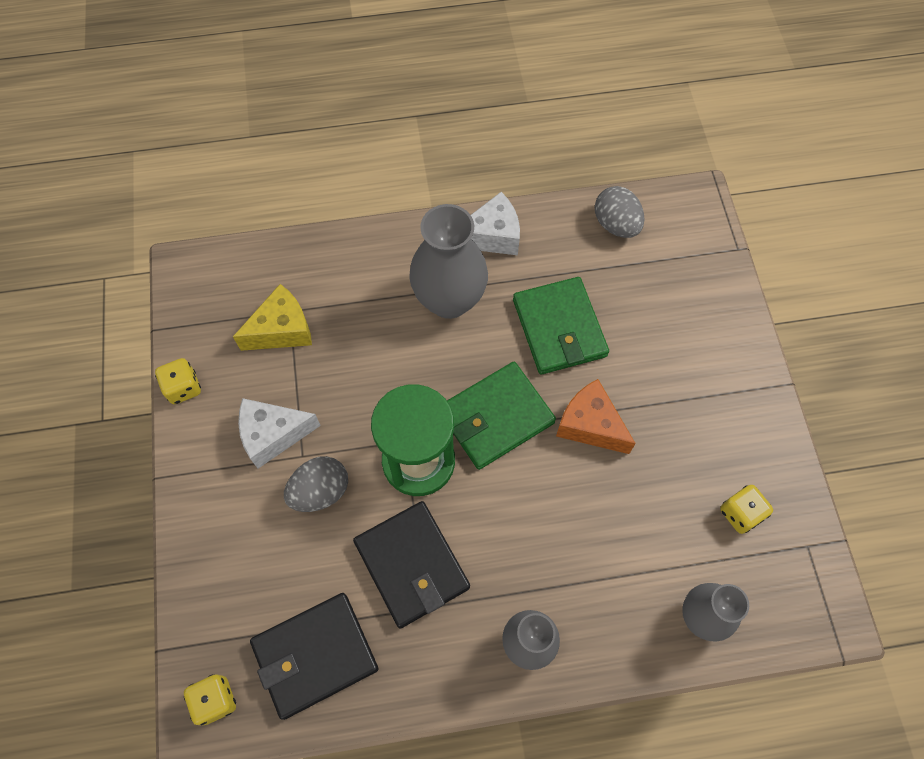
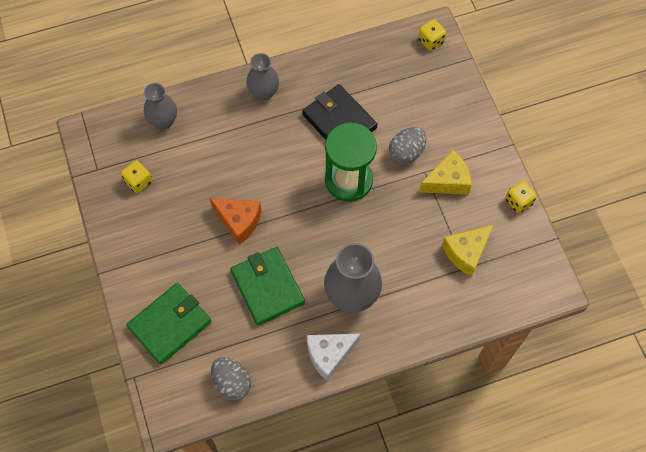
camera: 170 degrees right, 0 degrees up
white cheese [238,398,321,468] -> yellow cheese [419,150,472,195]
black wallet [250,593,378,720] -> none
green wallet [447,362,556,470] -> green wallet moved to [127,283,212,365]

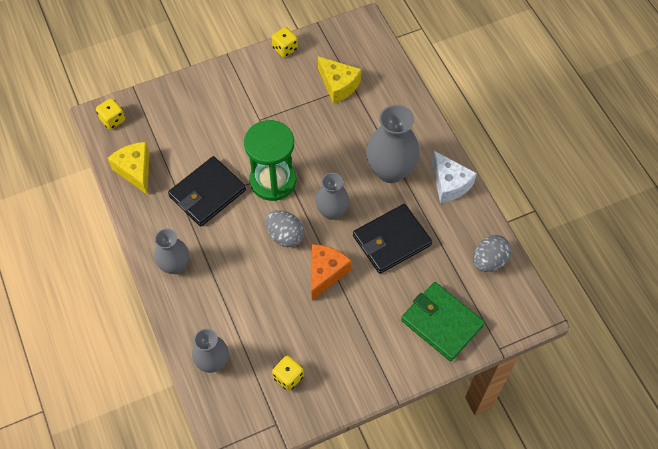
camera: 95 degrees left, 5 degrees down
green wallet [230,247,305,325] -> black wallet [353,204,432,274]
grey egg [389,127,426,164] -> grey egg moved to [265,210,304,247]
yellow cheese [419,150,472,195] -> yellow cheese moved to [108,142,150,194]
none -> grey vase [315,173,349,220]

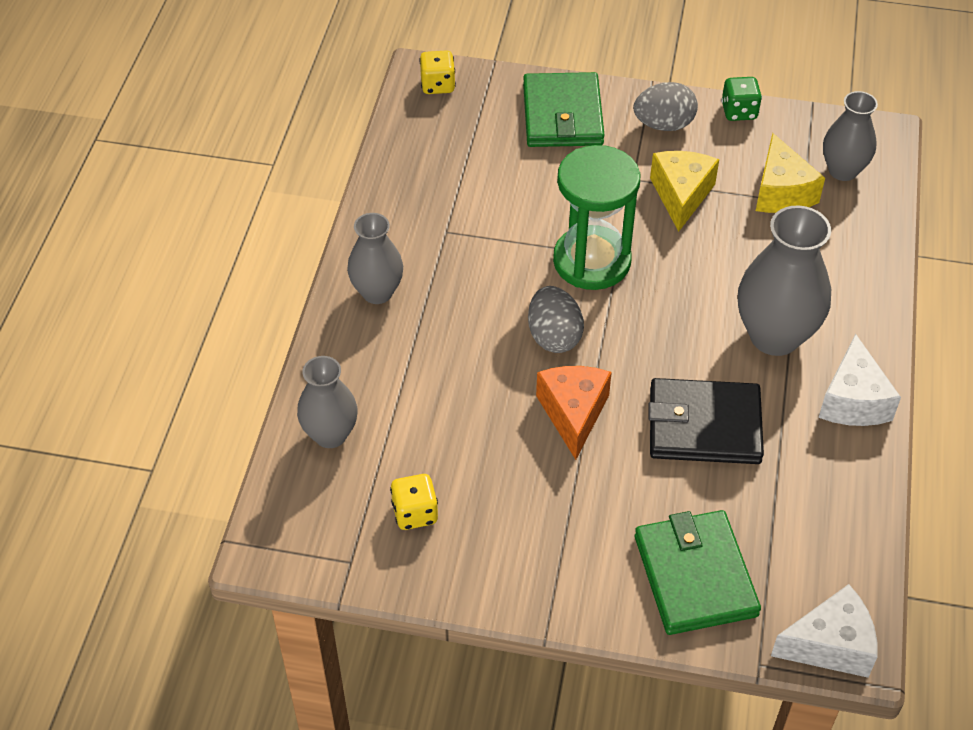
camera: 35 degrees right, 10 degrees down
yellow cheese [108,142,150,194] -> yellow cheese moved to [650,151,719,232]
black wallet [168,156,246,227] -> none
yellow dice [272,27,298,57] -> green dice [721,77,762,121]
orange cheese [312,244,351,300] -> orange cheese turned 60 degrees counterclockwise [536,366,612,460]
grey vase [315,173,349,220] -> grey vase moved to [823,91,878,181]
grey egg [473,235,511,272] -> grey egg moved to [634,82,698,131]
none -> green wallet [523,72,604,147]
none -> white cheese [771,584,877,678]

